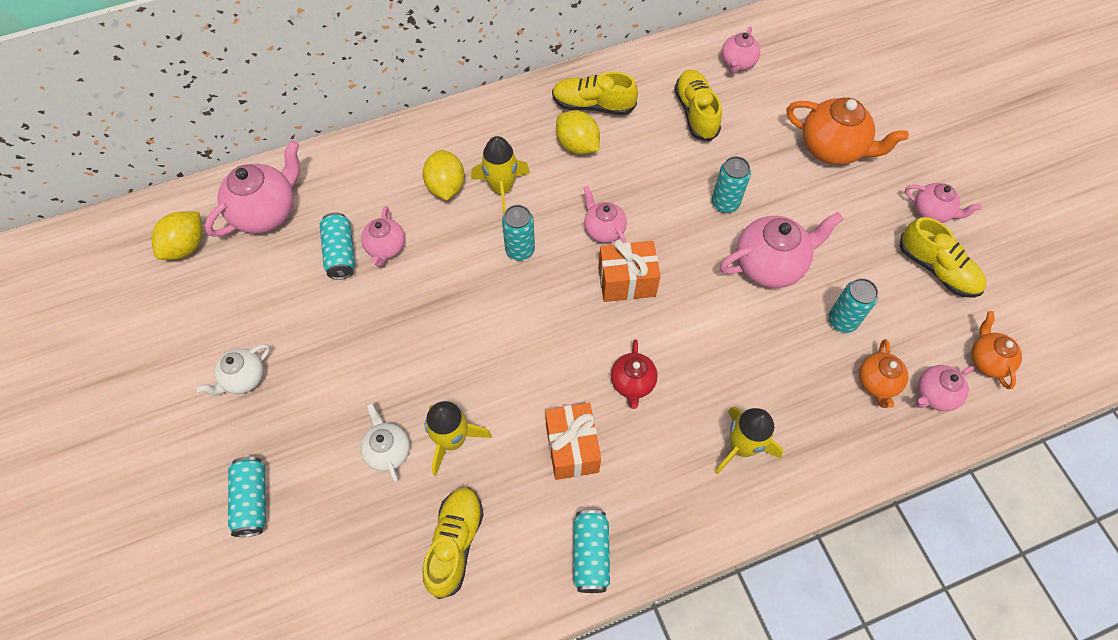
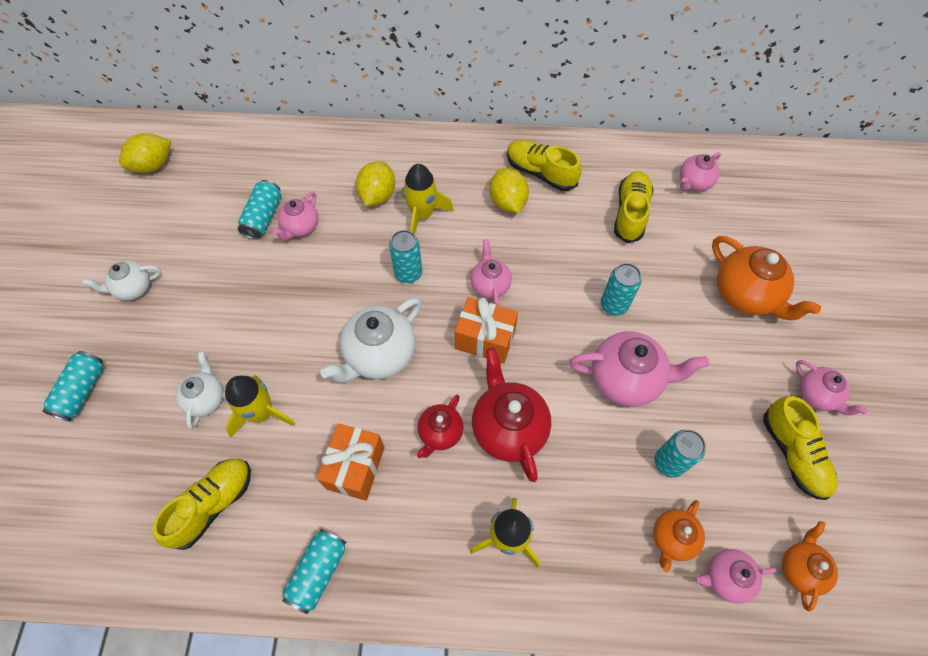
camera: 25 degrees right, 0 degrees up
pink teapot [205,140,300,237] -> none
none -> white teapot [320,298,422,383]
none -> red teapot [472,348,551,482]

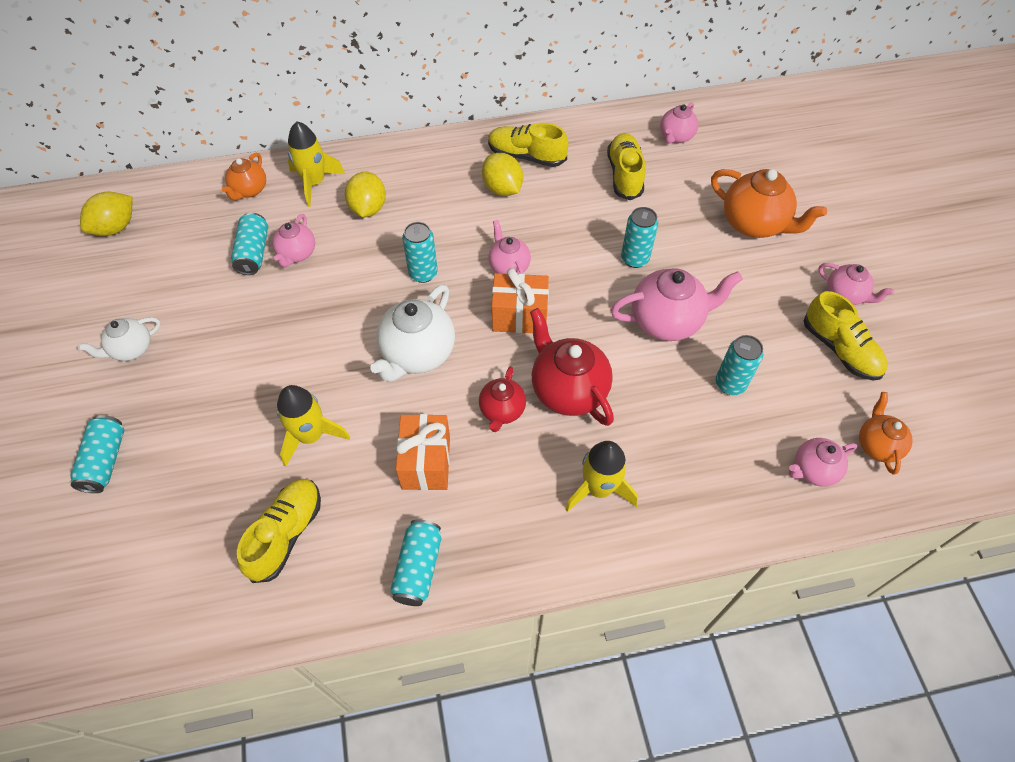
camera: 15 degrees left, 5 degrees down
white teapot [175,351,223,429] -> none
yellow rocket [402,164,454,235] -> yellow rocket moved to [288,121,345,207]
orange teapot [653,500,705,573] -> orange teapot moved to [222,152,266,201]

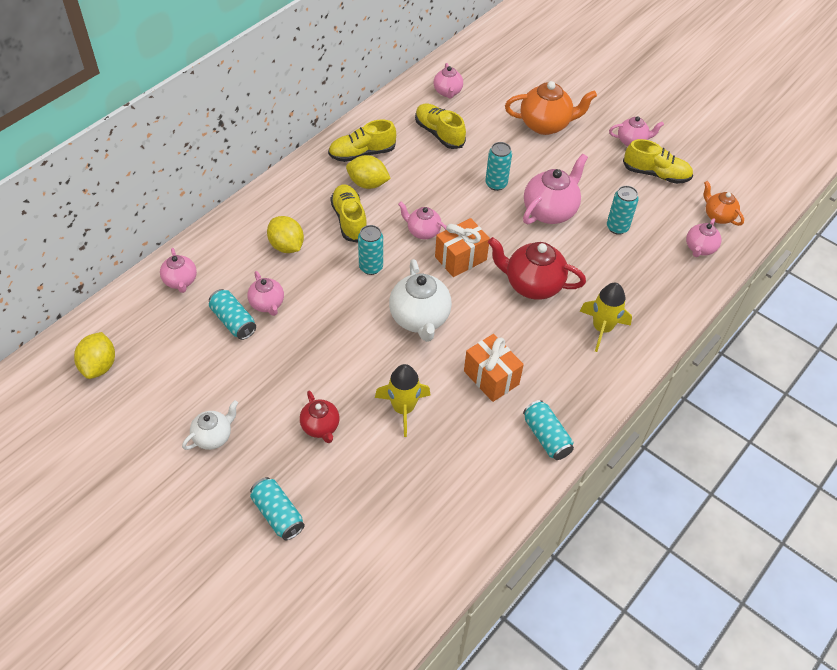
camera: 40 degrees left, 5 degrees down
white teapot [78,317,161,361] -> white teapot turned 150 degrees counterclockwise [182,400,238,450]
orange teapot [222,152,266,201] -> pink teapot [160,248,197,293]
yellow shoe [237,479,321,583] -> yellow shoe moved to [330,185,367,243]
yellow rocket [288,121,345,207] -> none
red teapot [479,366,526,432] -> red teapot moved to [300,391,340,443]

